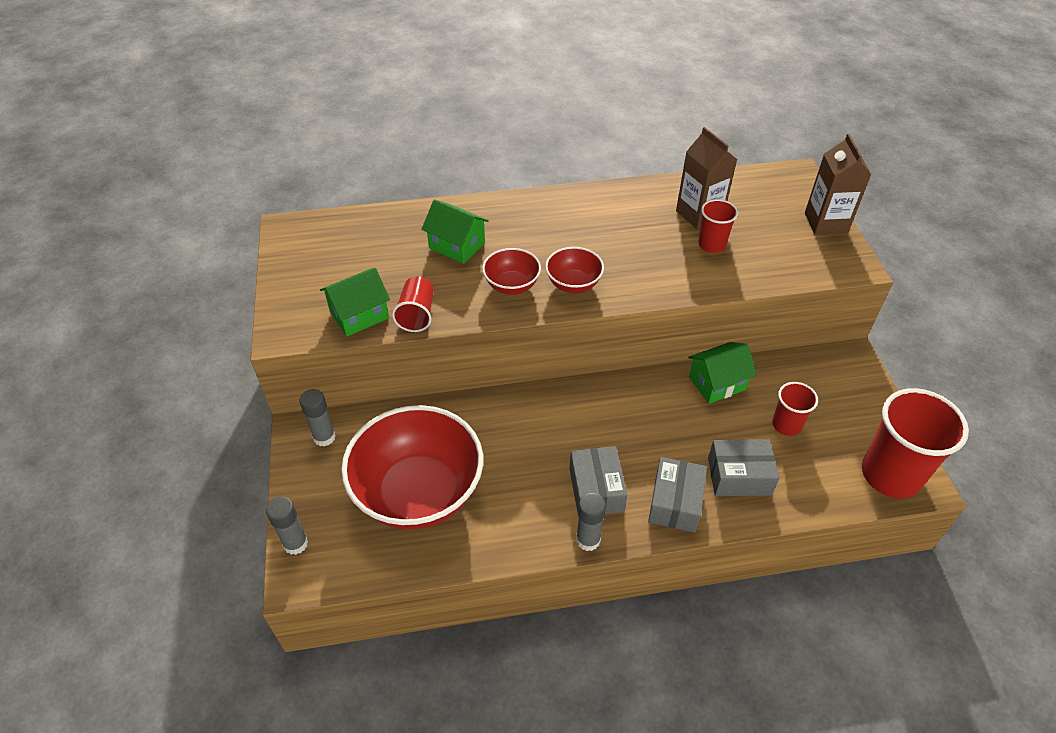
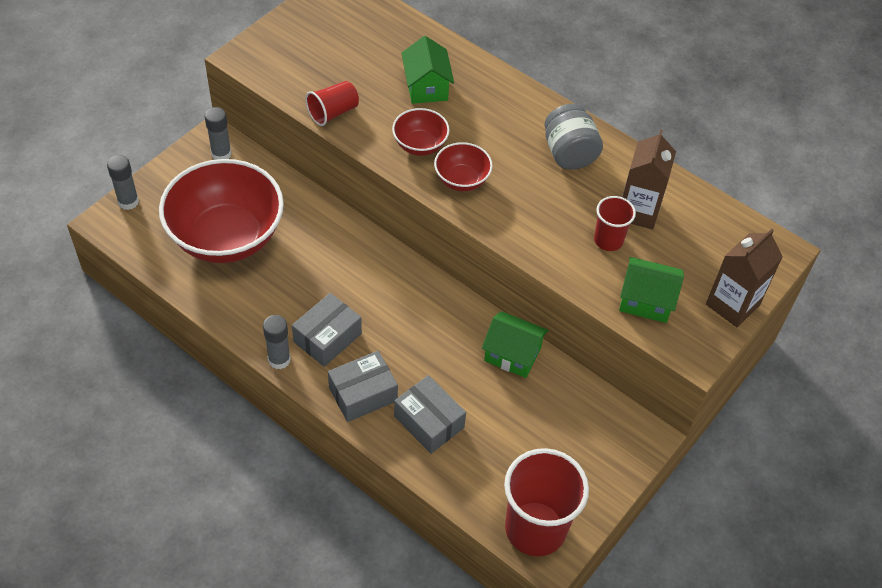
camera: 45 degrees right, 5 degrees up
green house [320,268,390,337] -> green house moved to [619,257,684,323]
red cup [772,382,818,436] -> none
none -> grey jar [544,104,603,170]

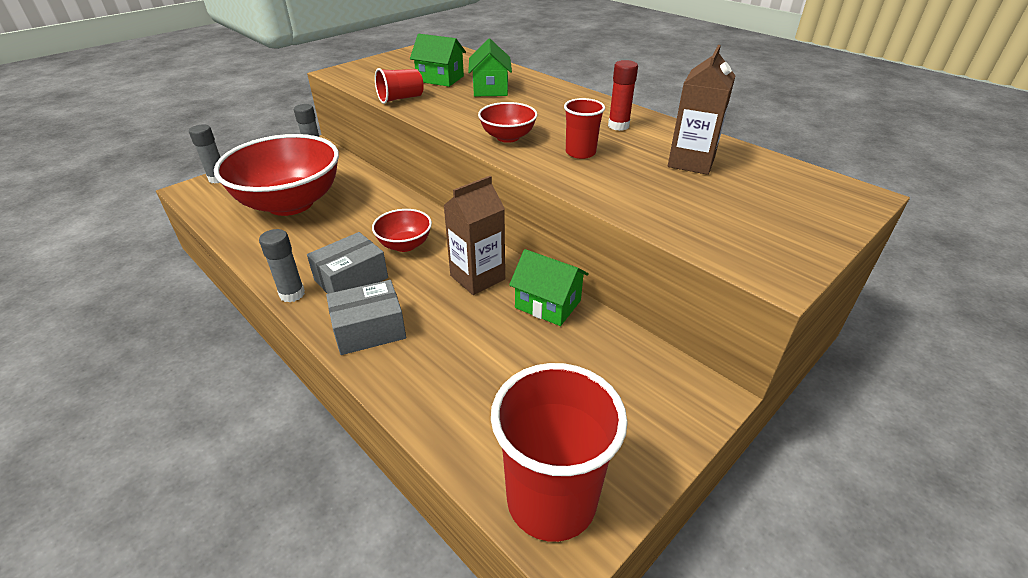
camera: 10 degrees right, 15 degrees down
red bowl [392,108,450,156] -> red bowl moved to [372,209,432,252]
grey box [394,375,466,454] -> none
grey jar [544,104,603,170] -> red glue stick [608,60,638,131]
red cup [594,196,636,251] -> red cup moved to [564,98,605,159]
green house [619,257,684,323] -> green house moved to [410,34,466,87]
brown carton [706,229,783,327] -> brown carton moved to [443,176,505,295]

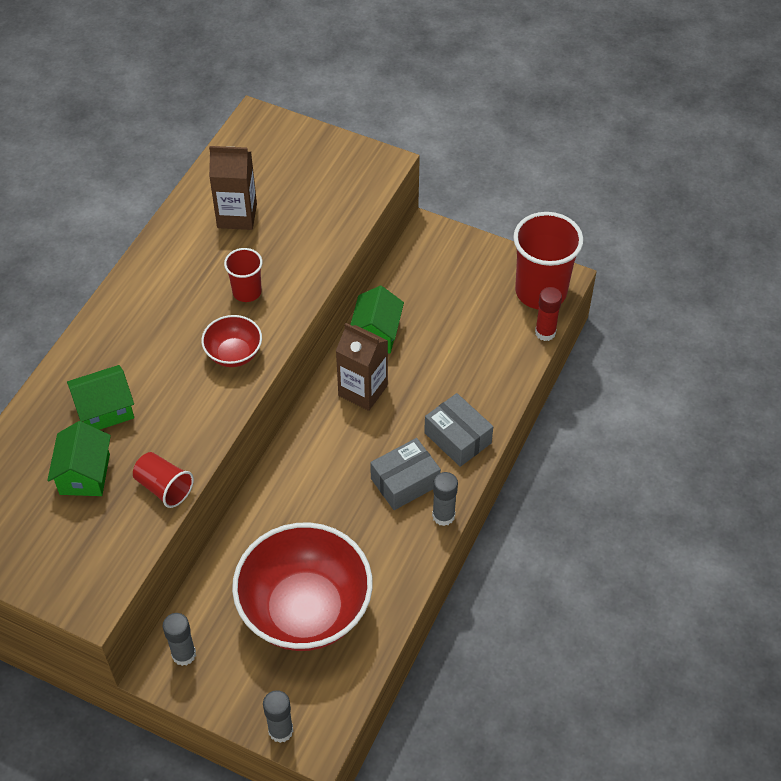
camera: 110 degrees left, 15 degrees up
grey box [307,232,388,294] -> grey box turned 60 degrees counterclockwise [370,438,441,510]
red bowl [372,209,432,252] -> none
red glue stick [608,60,638,131] -> red glue stick moved to [535,287,562,341]

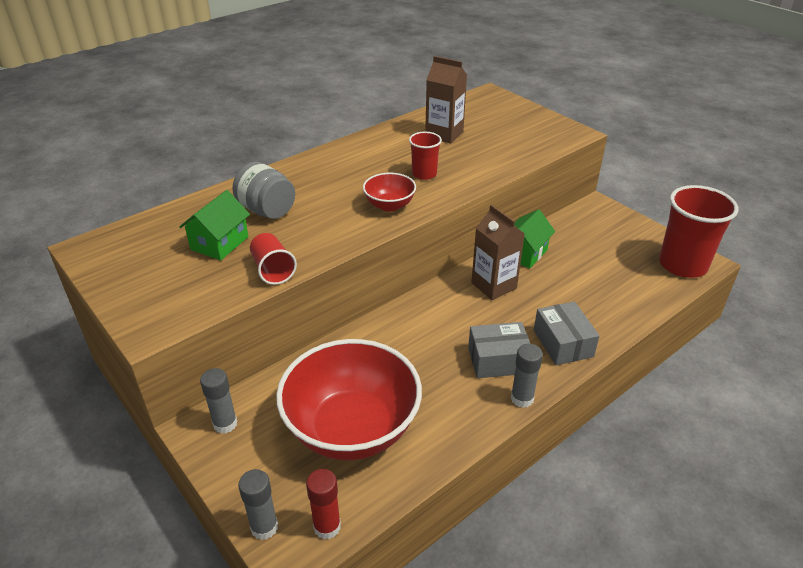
camera: 25 degrees right, 15 degrees down
green house [67,365,134,430] -> grey jar [233,162,295,219]
red glue stick [535,287,562,341] -> red glue stick moved to [306,469,341,539]

